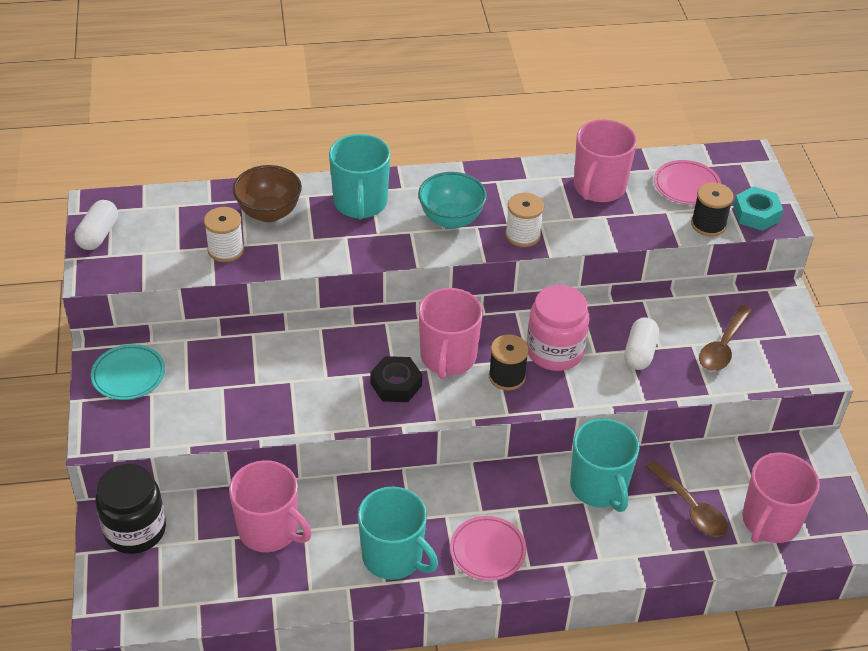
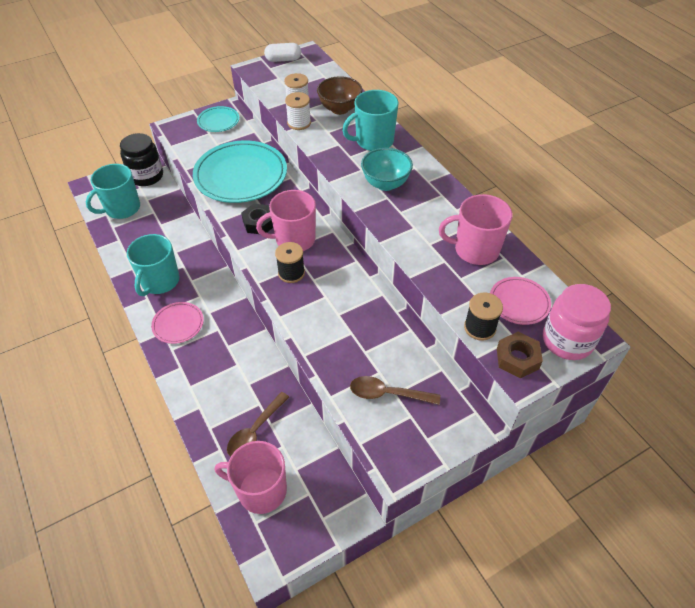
camera: 70 degrees right, 5 degrees up
pink mug [229,460,312,552] -> none
white spool [505,193,544,247] -> white spool moved to [285,92,311,130]
pink jar [527,285,590,371] -> pink jar moved to [543,284,611,360]
turquoise mug [570,418,640,512] -> turquoise mug moved to [86,164,140,219]
white capsule [624,317,659,370] -> none
turquoise nut [733,186,783,231] -> brown nut [497,332,543,378]
none -> turquoise plate [193,140,287,203]

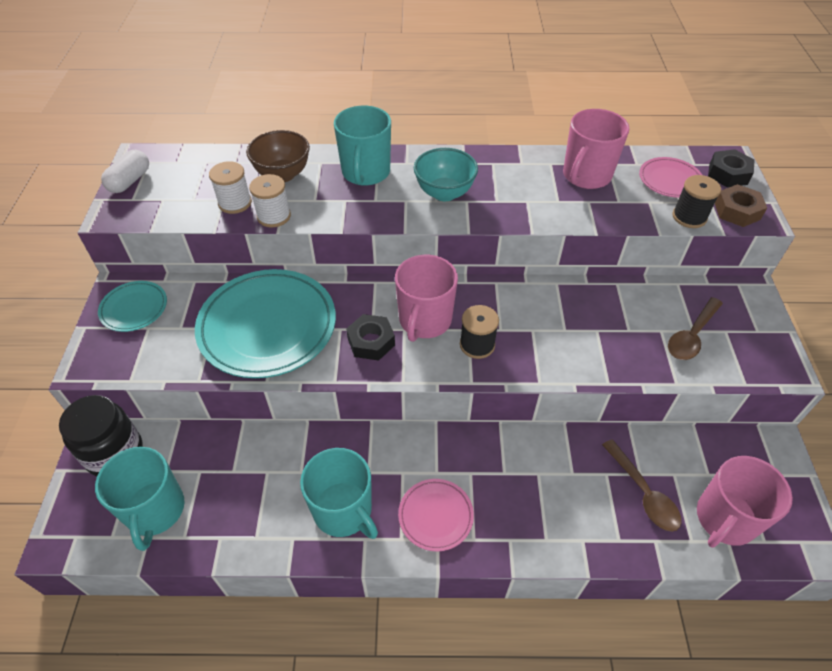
camera: 60 degrees left, 0 degrees up
pink jar [543,284,611,360] -> black nut [708,149,754,187]

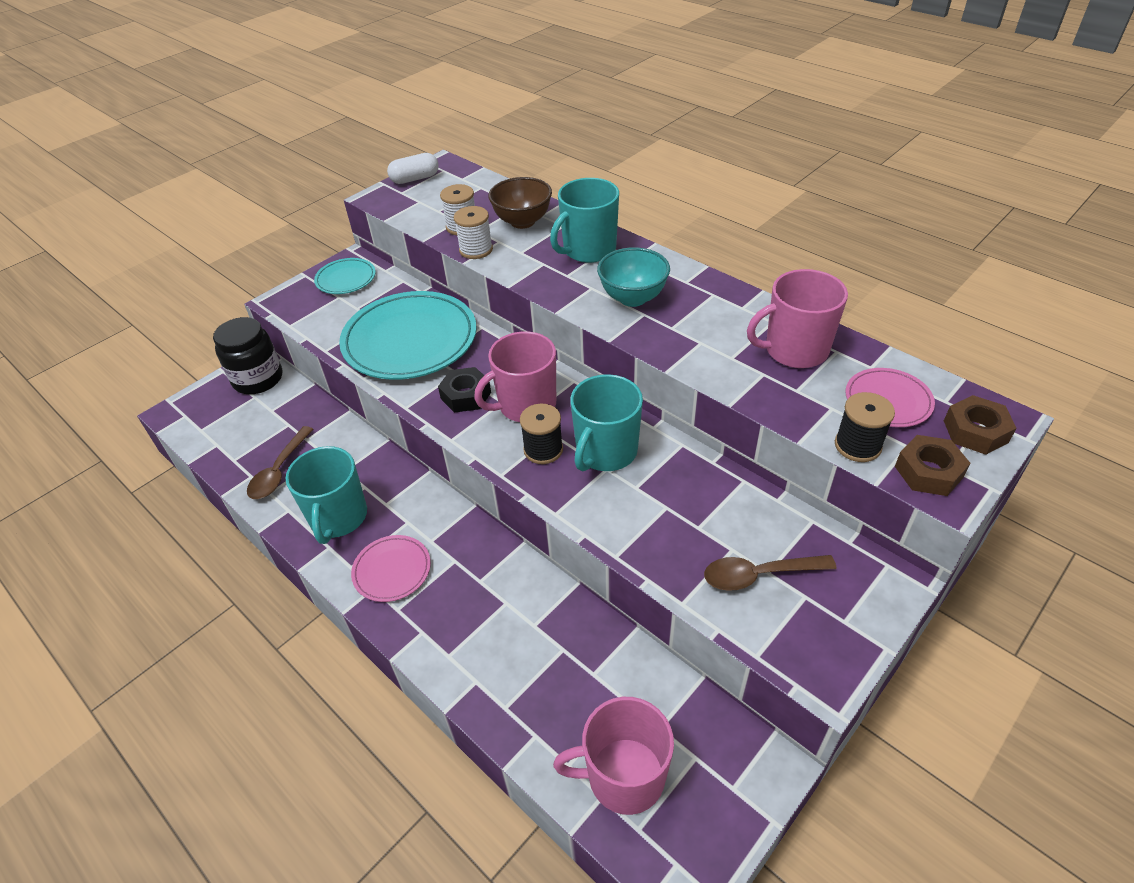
camera: 45 degrees right, 5 degrees down
turquoise mug [95,447,185,551] -> turquoise mug moved to [570,374,643,471]
brown spoon [602,439,682,532] -> brown spoon moved to [247,426,314,499]
black nut [708,149,754,187] -> brown nut [944,395,1016,455]

